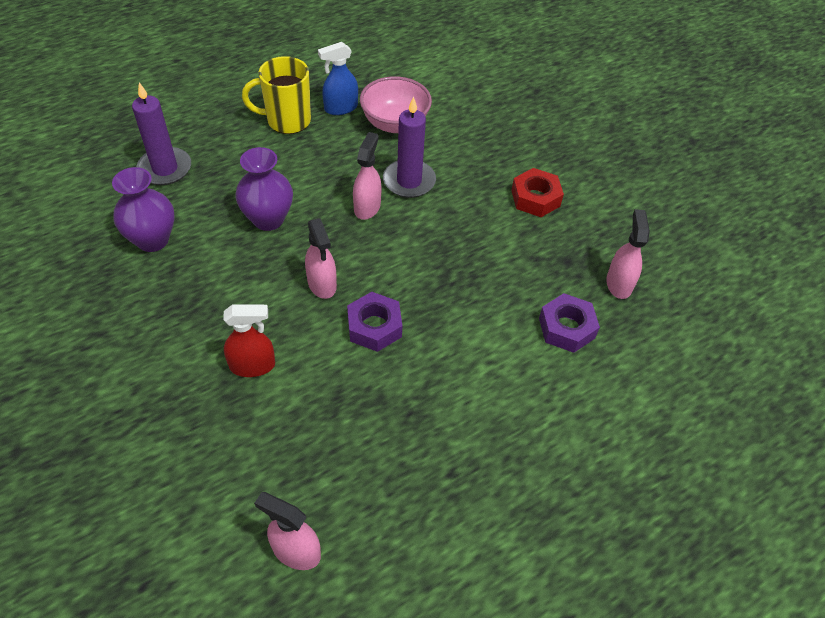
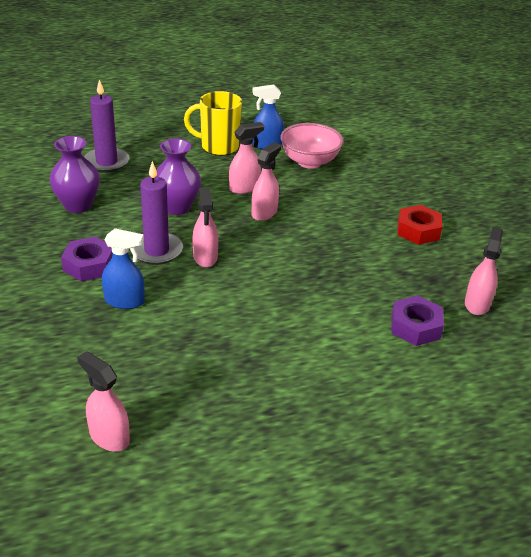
camera: 15 degrees right, 15 degrees down
red spray bottle [223,304,275,377] -> blue spray bottle [102,228,145,309]
purple nut [347,292,402,352] -> purple nut moved to [61,237,113,282]
purple candle [383,96,436,198] -> purple candle moved to [130,161,183,265]
none -> pink spray bottle [229,122,264,194]

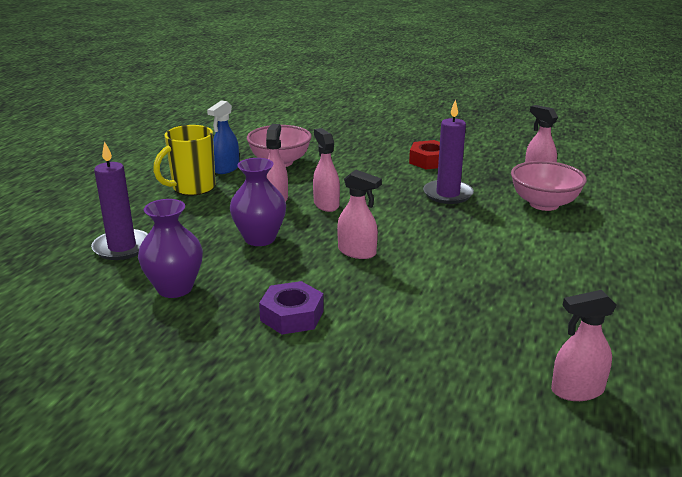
camera: 50 degrees left, 10 degrees down
blue spray bottle [102,228,145,309] -> none
purple candle [130,161,183,265] -> purple candle moved to [423,99,474,204]
purple nut [391,295,444,346] -> pink bowl [511,161,587,211]

